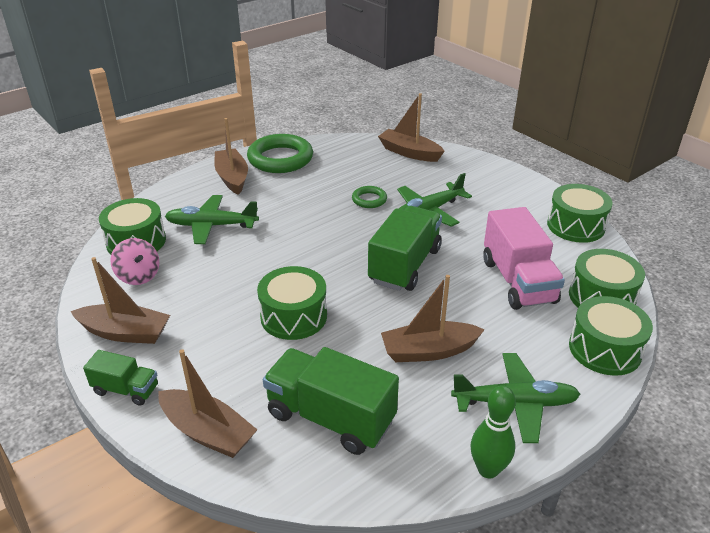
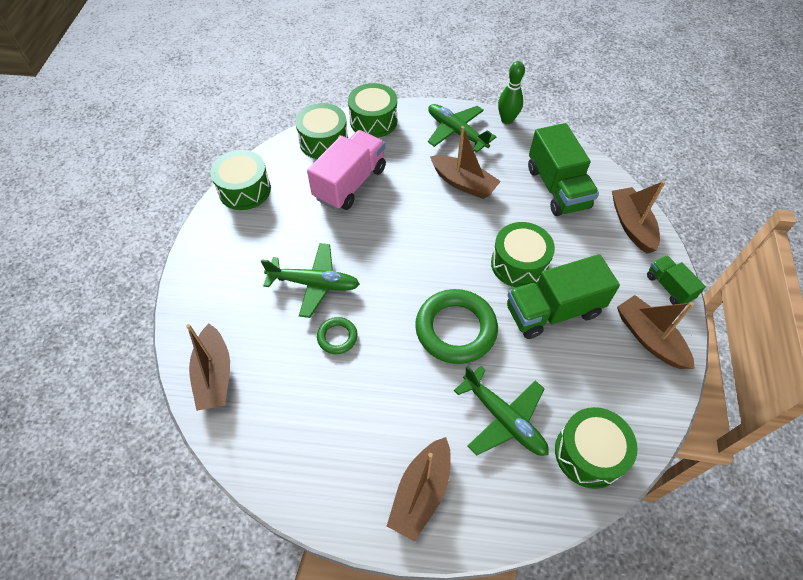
camera: 135 degrees left, 20 degrees up
pink spinning top [110,238,160,285] -> none
green ring [247,134,313,173] -> green ring moved to [415,289,498,364]
green truck [368,206,442,291] -> green truck moved to [507,254,620,339]

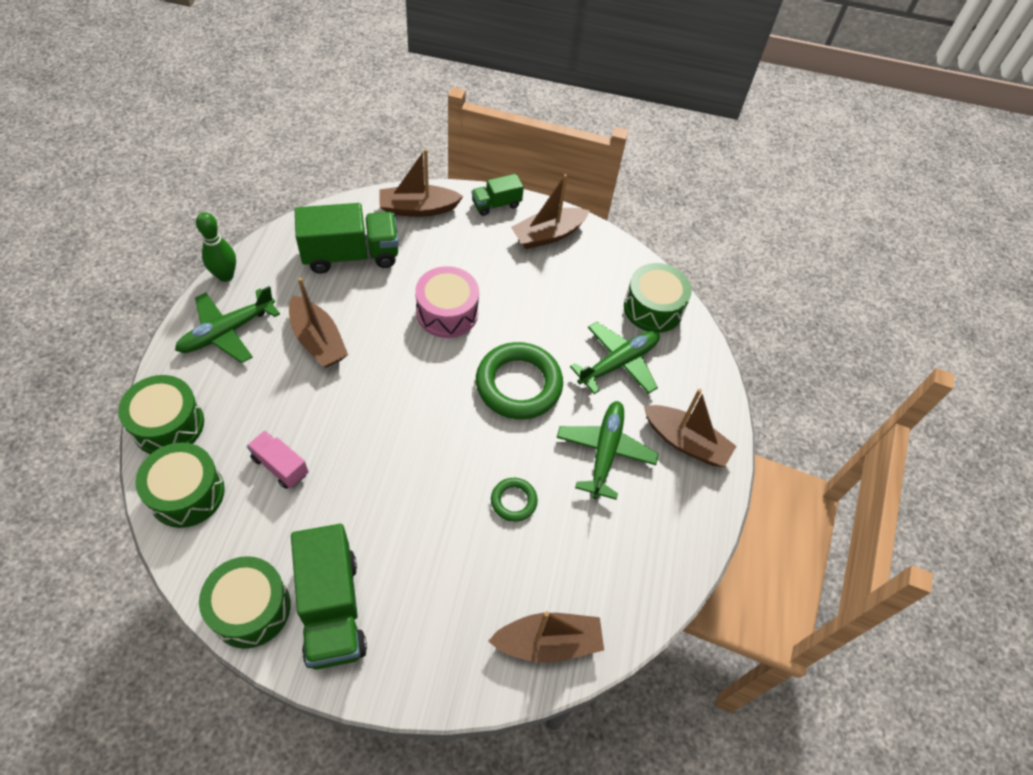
camera: 90 degrees left, 0 degrees up
green plane [261,243,360,318] -> green plane moved to [556,401,658,500]
pink truck [307,130,386,210] -> pink truck [247,431,308,489], size x0.54
brown boat [430,126,501,199] -> brown boat turned 105 degrees clockwise [289,278,348,368]
green drum [491,222,555,288] -> pink drum [415,266,479,338]
green truck [507,254,620,339] -> green truck moved to [291,524,367,670]

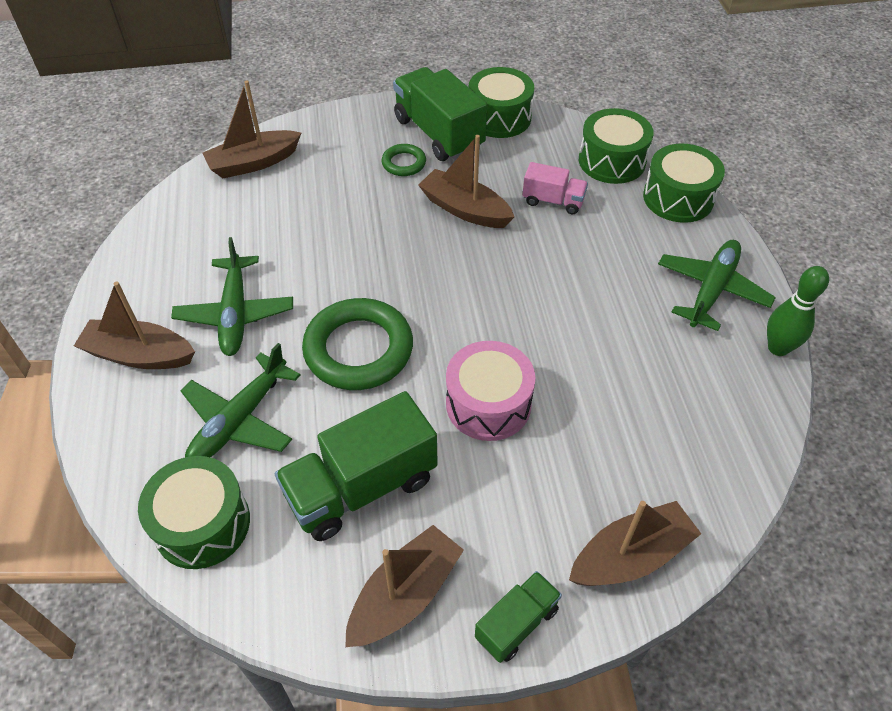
camera: 165 degrees right, 5 degrees down
brown boat [289,278,348,368] -> brown boat moved to [418,135,514,228]
green truck [295,203,399,274] -> green truck moved to [275,391,438,541]
green ring [491,478,538,522] -> green ring moved to [382,144,426,176]

